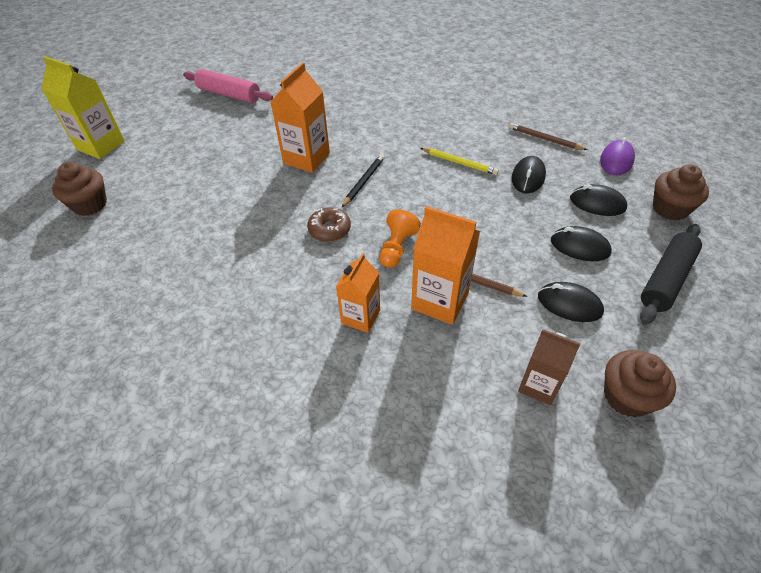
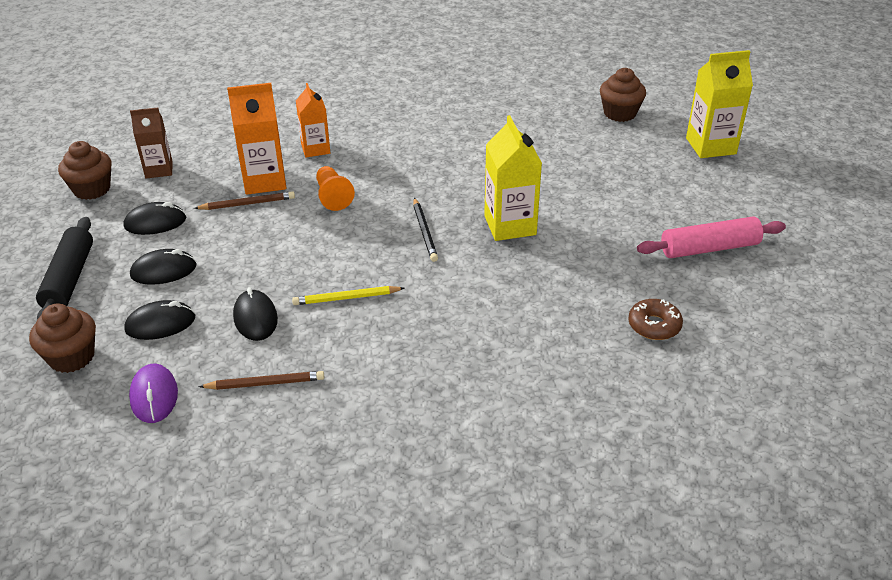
camera: 140 degrees right, 10 degrees down
orange carton [270,62,330,173] -> yellow carton [484,115,542,241]
brown donut [307,207,351,242] -> brown donut moved to [628,299,683,340]

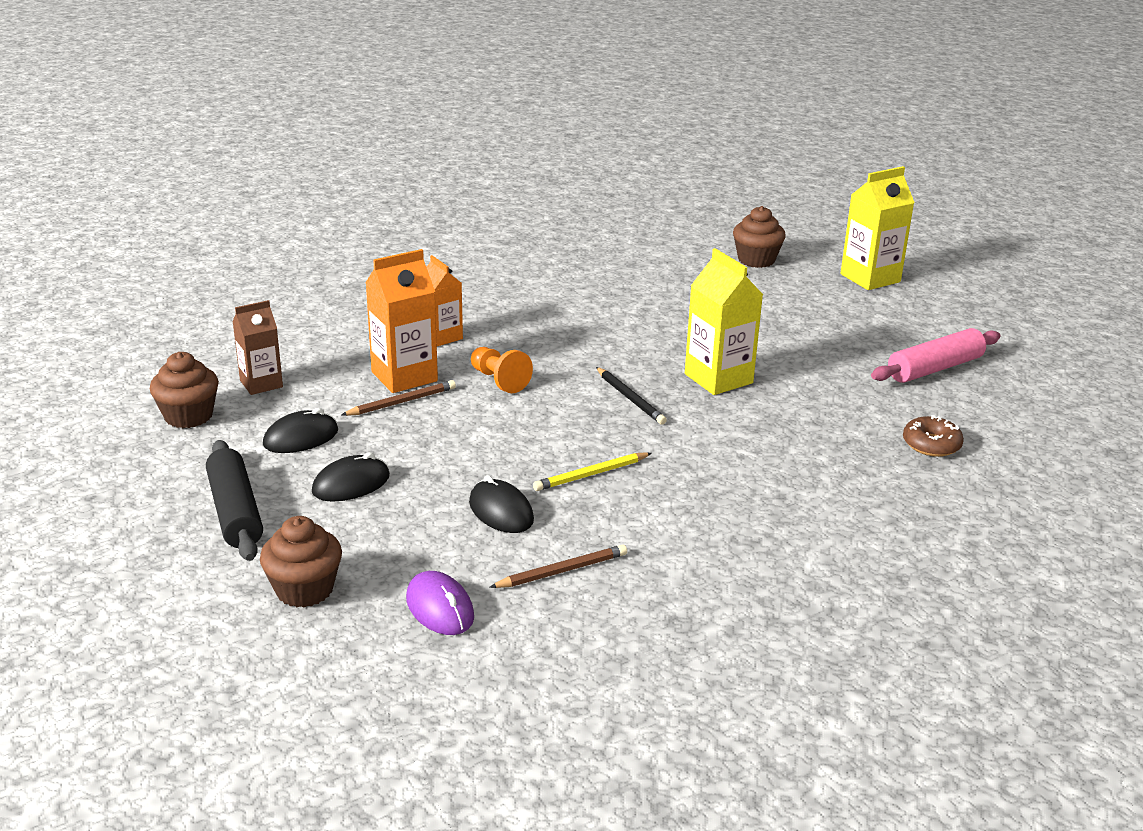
camera: 20 degrees left, 10 degrees down
black mouse [124,300,195,340] -> none

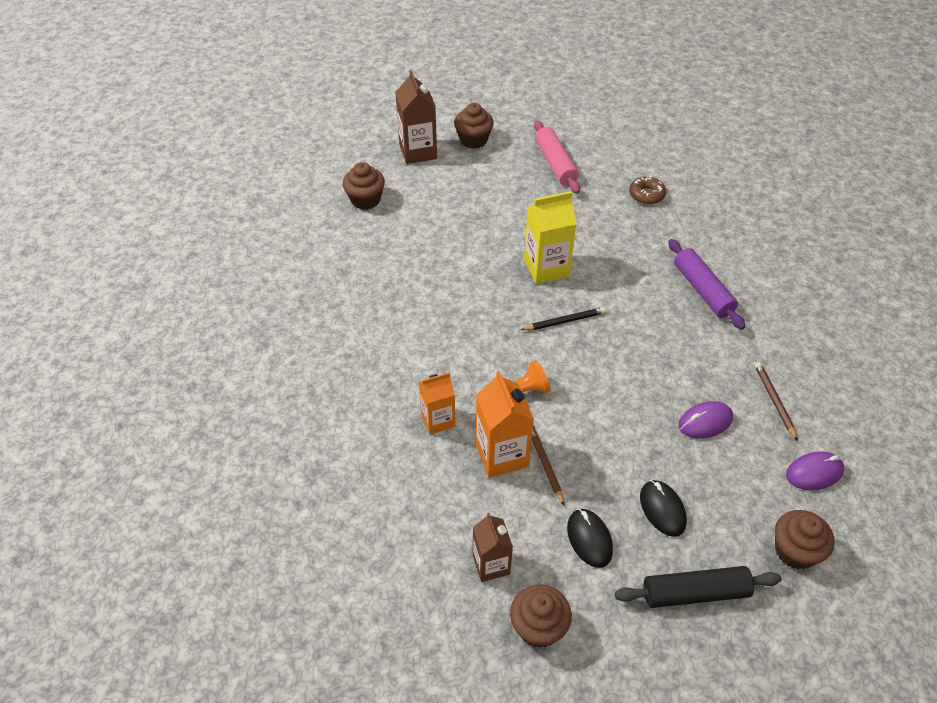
camera: 75 degrees left, 20 degrees up
black mouse [469,475,534,533] -> purple mouse [679,401,733,439]
yellow pencil [533,452,652,491] -> none
yellow carton [841,166,915,290] -> brown carton [395,70,437,164]
none -> brown cupcake [454,103,494,149]
none -> purple rolling pin [668,239,745,330]

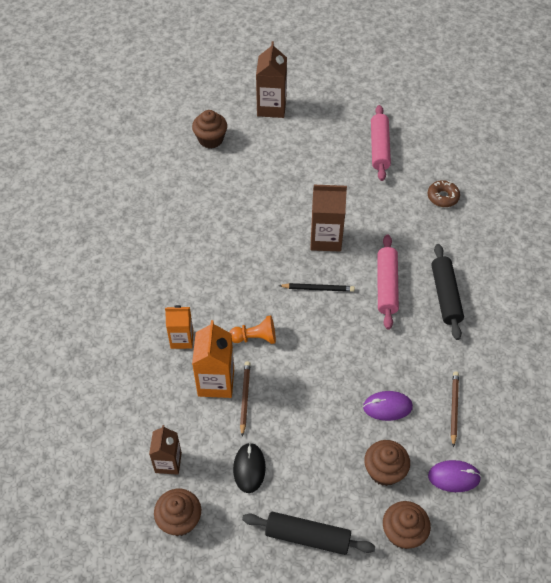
camera: 20 degrees right, 5 degrees up
brown cupcake [454,103,494,149] -> brown cupcake moved to [364,440,410,486]
yellow carton [524,191,576,284] -> brown carton [310,184,347,252]
black mouse [640,480,687,537] -> none
purple rolling pin [668,239,745,330] -> black rolling pin [431,244,464,340]
none -> pink rolling pin [378,235,399,330]

